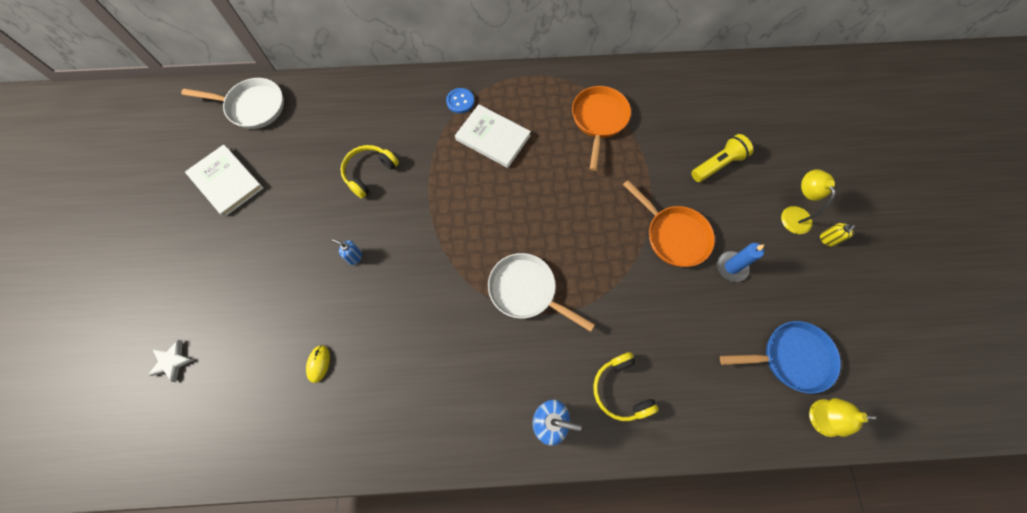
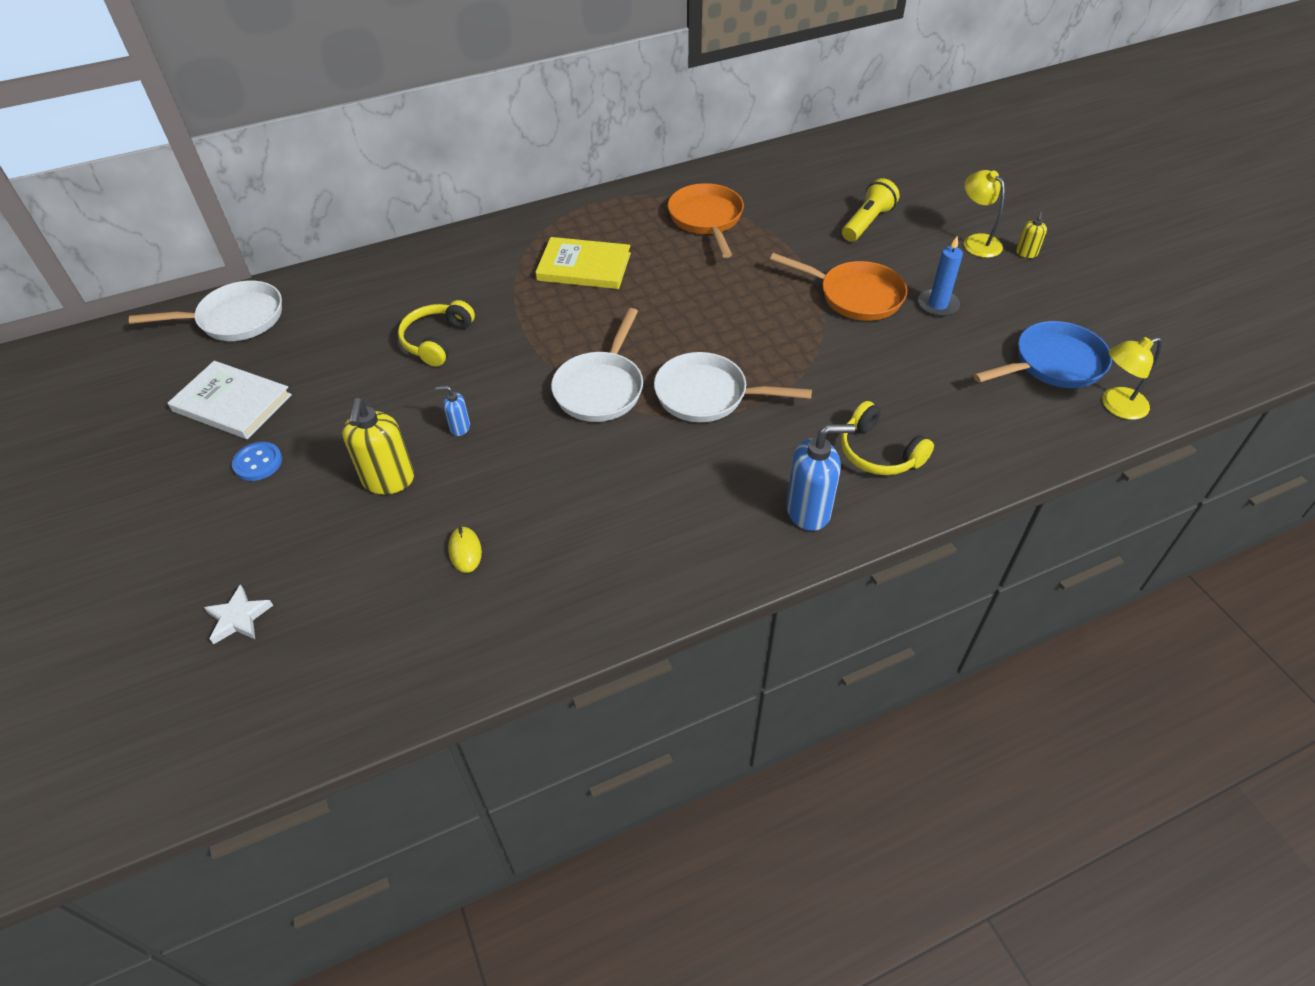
camera: 20 degrees left, 20 degrees down
blue button [446,88,474,113] -> blue button moved to [232,442,282,481]
white book [455,104,531,168] -> yellow book [535,237,631,289]
none -> yellow soap dispenser [342,398,414,494]
none -> white pan [551,308,643,422]

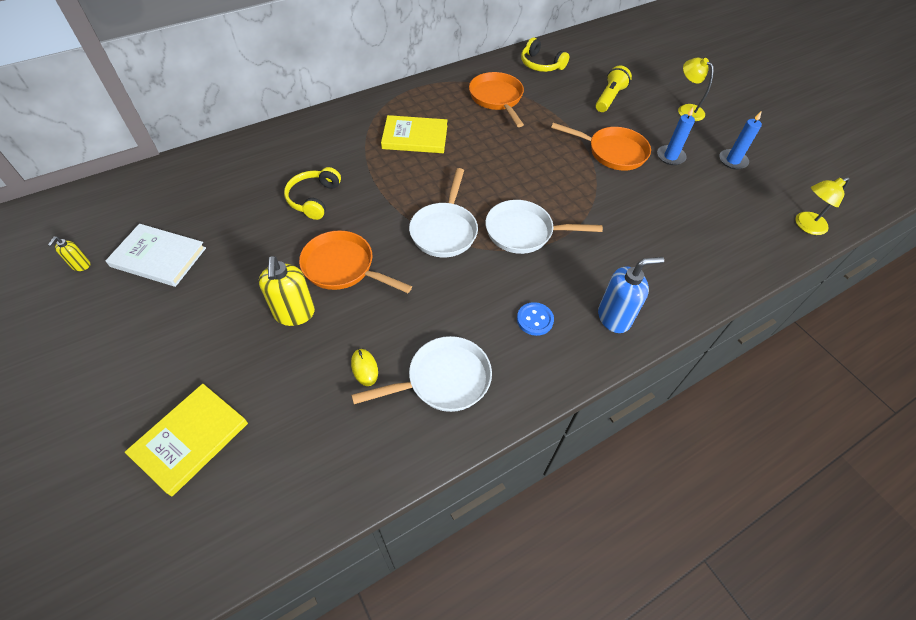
camera: 10 degrees left, 5 degrees up
white pan [129,281,282,341] -> white pan moved to [351,336,492,412]
white star [204,584,273,644] -> yellow book [125,384,248,497]
blue button [232,442,282,481] -> blue button moved to [517,302,554,336]
blue soap dispenser [435,386,470,436] -> orange pan [299,230,412,293]
yellow headphones [841,401,934,475] -> yellow headphones moved to [521,38,569,72]
blue pan [973,321,1112,388] -> none
yellow soap dispenser [1016,212,1047,258] -> yellow soap dispenser moved to [48,236,90,271]
none -> blue candle [719,112,762,170]

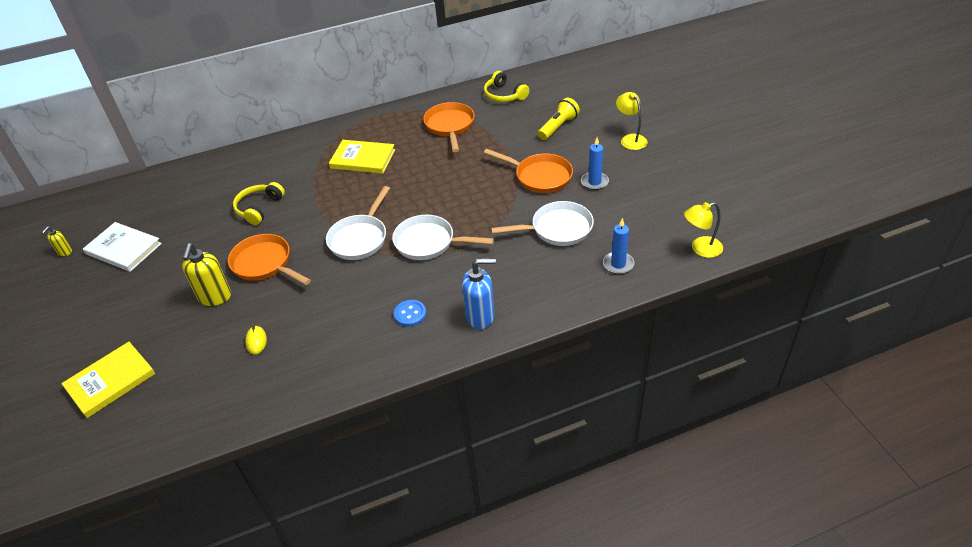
camera: 15 degrees right, 10 degrees down
white pan [351,336,492,412] -> white pan moved to [491,201,594,246]
blue candle [719,112,762,170] -> blue candle moved to [603,218,634,274]

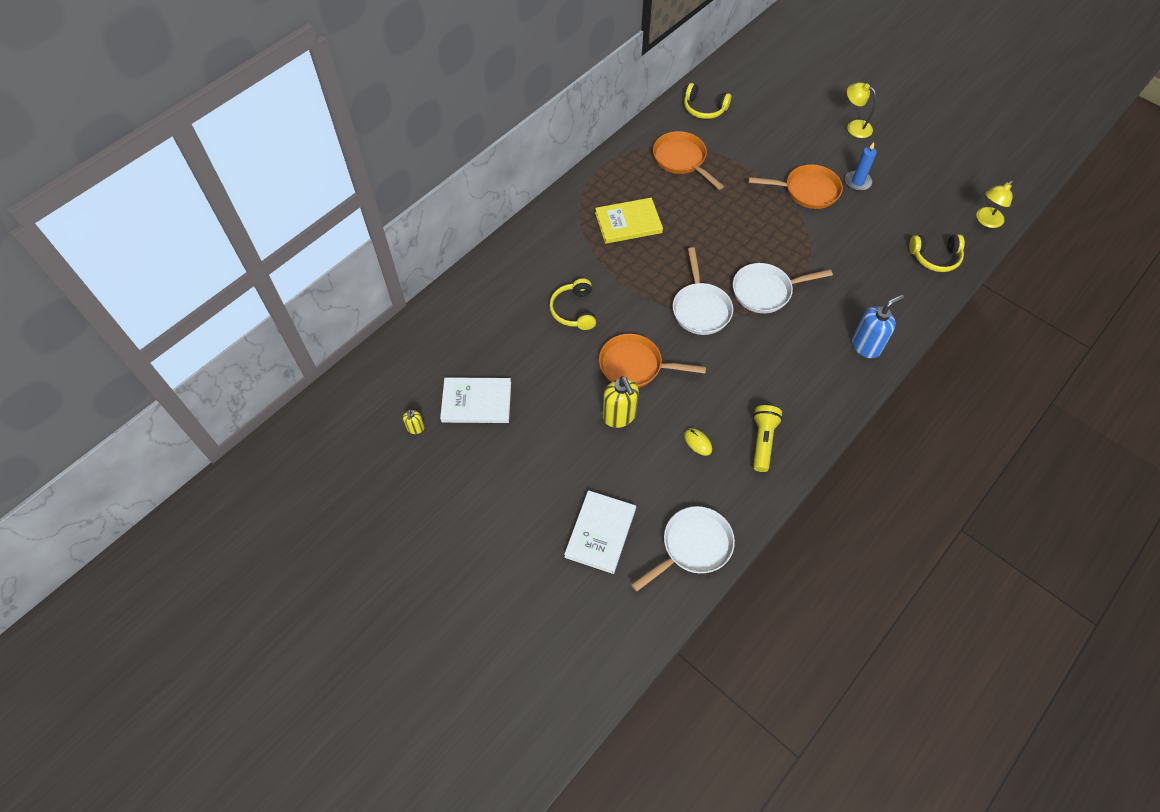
camera: 30 degrees left, 15 degrees up
yellow book [61,342,155,418] -> white book [564,490,636,574]
blue button [394,300,426,327] -> none
white pan [491,201,594,246] -> white pan moved to [631,506,735,592]
yellow flashlight [538,98,580,140] -> yellow flashlight moved to [753,405,783,472]
blue candle [603,218,634,274] -> yellow headphones [909,235,965,272]

